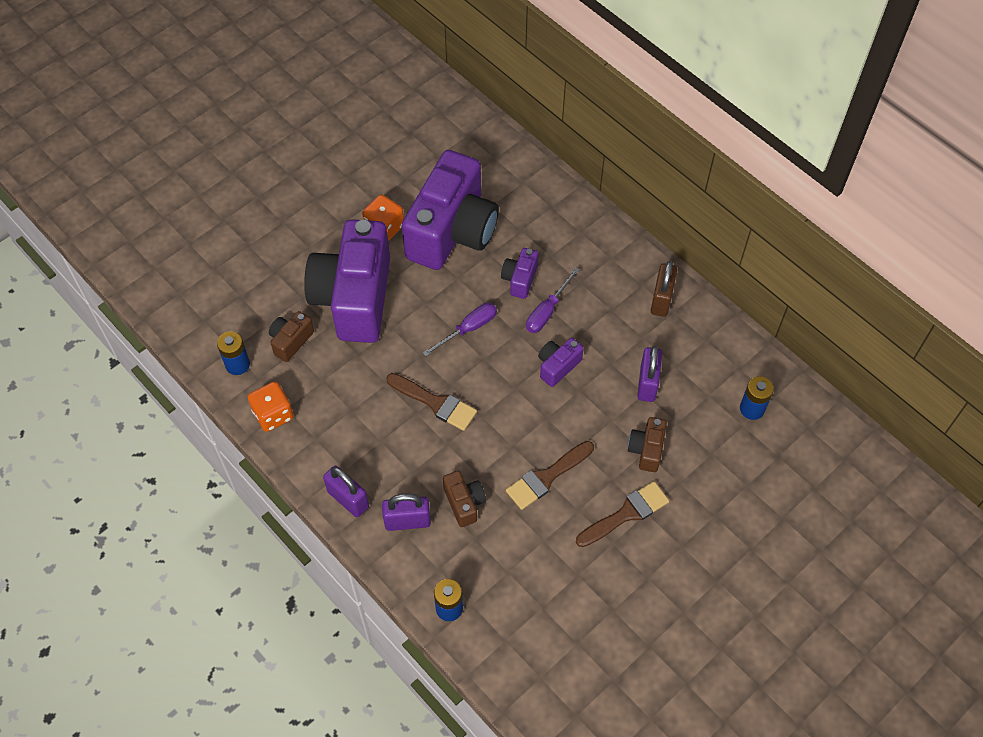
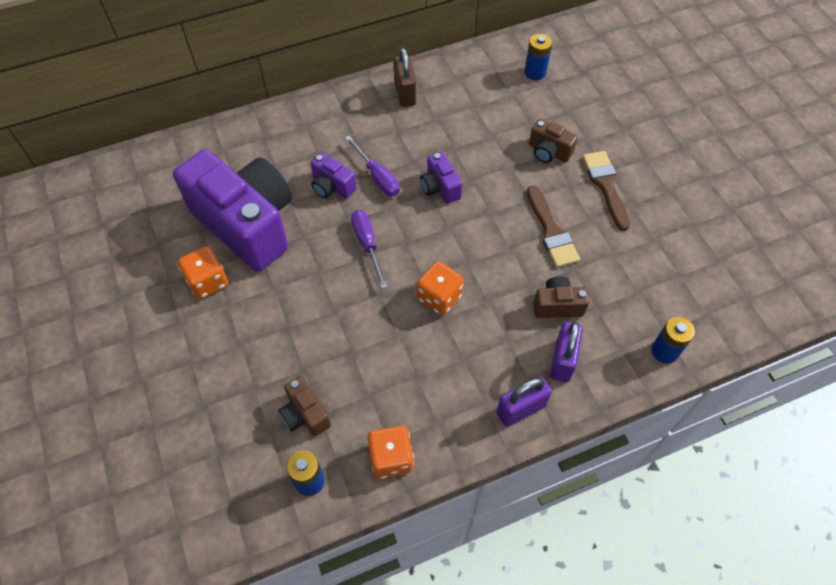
camera: 70 degrees left, 0 degrees up
purple camera [304,219,390,343] -> none
brown brush [386,373,477,431] -> orange dice [417,261,464,315]
purple padlock [637,346,662,402] -> none
brown padlock [651,261,677,317] -> brown padlock turned 45 degrees clockwise [393,48,416,107]

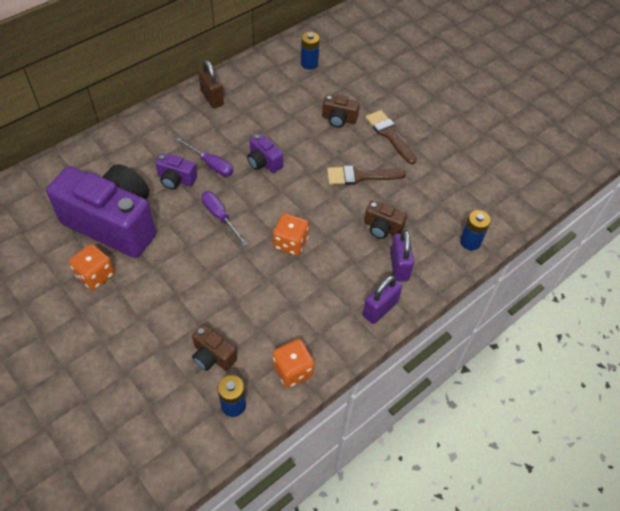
camera: 20 degrees left, 5 degrees down
brown brush [527,185,580,268] -> brown brush turned 120 degrees clockwise [327,165,406,185]
brown camera [533,276,589,318] -> brown camera turned 135 degrees counterclockwise [364,200,407,239]

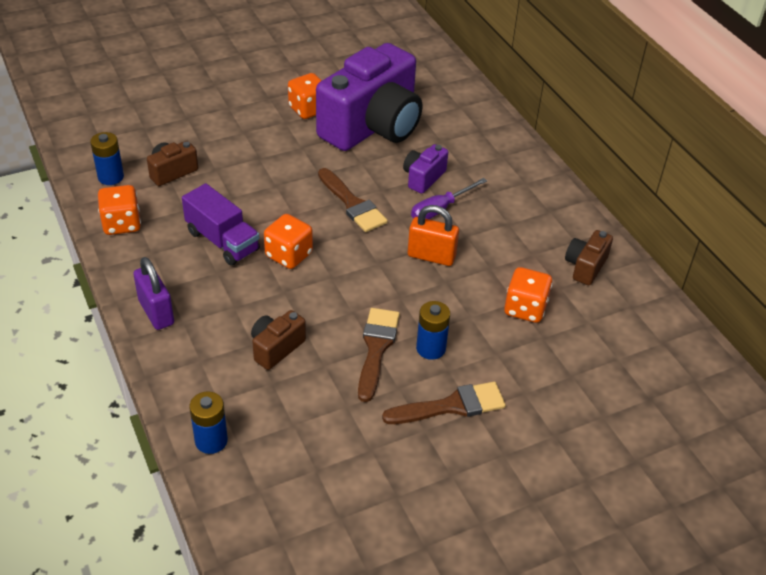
camera: 105 degrees right, 10 degrees down
brown padlock [198,60,224,108] -> none
purple screwdriver [201,191,248,246] -> brown brush [318,168,388,232]
purple camera [247,133,283,173] -> orange padlock [408,205,459,266]
blue battery [301,32,320,69] -> blue battery moved to [416,301,450,360]
brown camera [322,95,360,128] -> brown camera moved to [565,230,613,285]
purple padlock [390,230,414,282] -> none
none -> purple truck [182,183,260,266]
none -> orange dice [504,267,552,323]

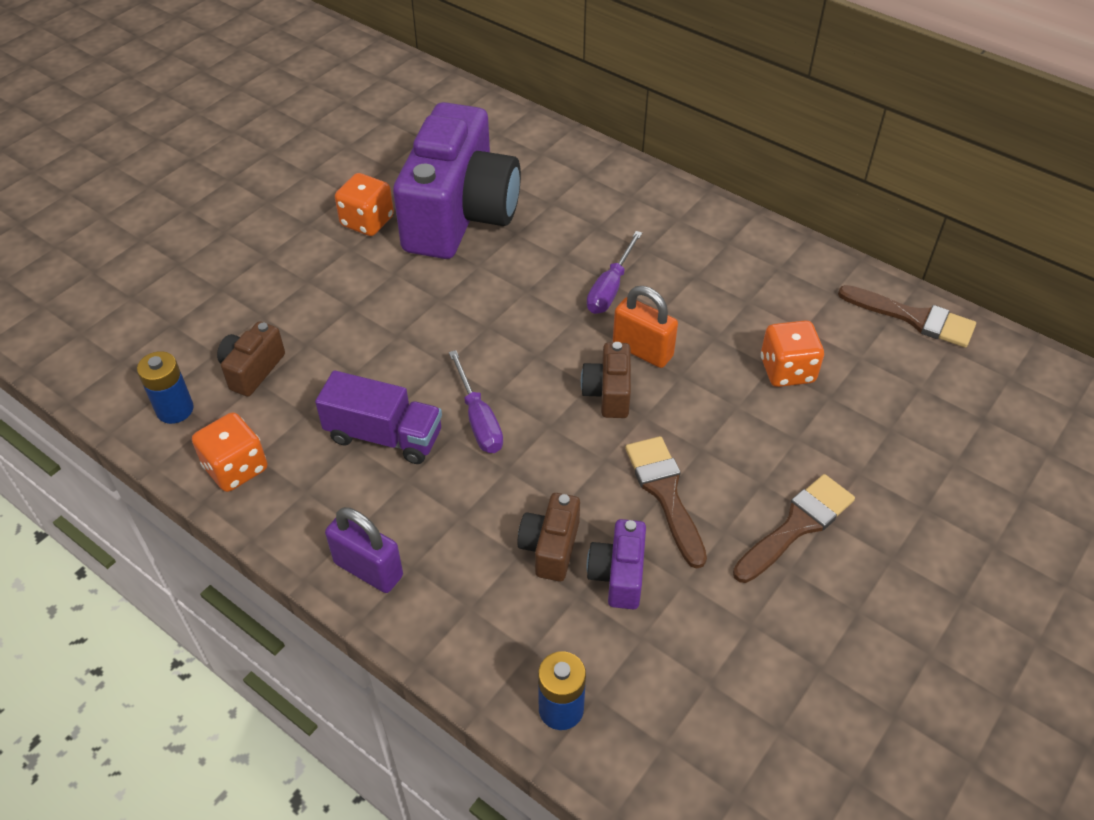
camera: 25 degrees left, 5 degrees up
orange dice [264,214,313,269] -> purple screwdriver [449,350,503,453]
brown brush [318,168,388,232] -> brown brush moved to [838,285,976,348]
purple camera [403,144,448,194] -> purple camera moved to [587,519,646,609]
orange padlock [408,205,459,266] -> orange padlock turned 45 degrees clockwise [613,286,678,368]
blue battery [416,301,450,360] -> none
brown camera [565,230,613,285] -> brown camera moved to [581,342,631,418]

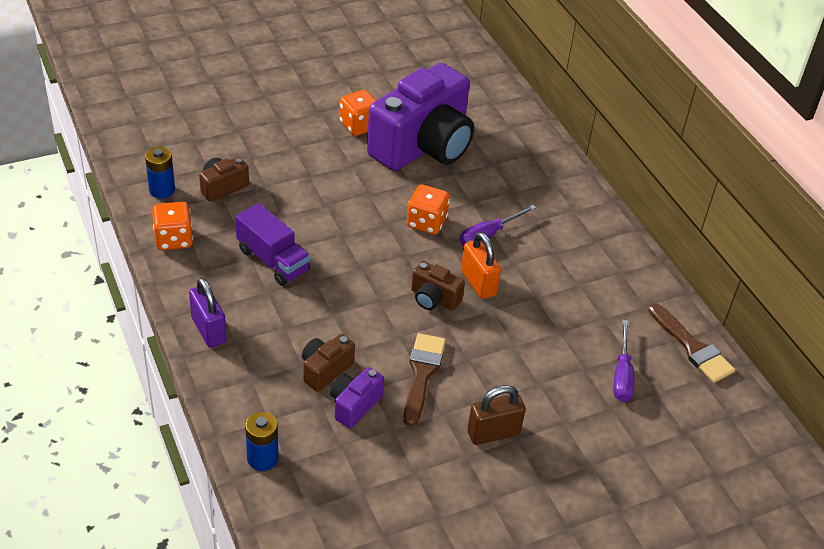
camera: 25 degrees right, 5 degrees down
purple screwdriver [449,350,503,453] -> purple screwdriver moved to [614,320,634,402]
brown camera [581,342,631,418] -> brown camera turned 90 degrees counterclockwise [411,261,465,310]
brown brush [733,474,855,583] -> brown padlock [467,385,526,445]
orange dice [761,320,824,387] -> orange dice moved to [407,184,450,235]

